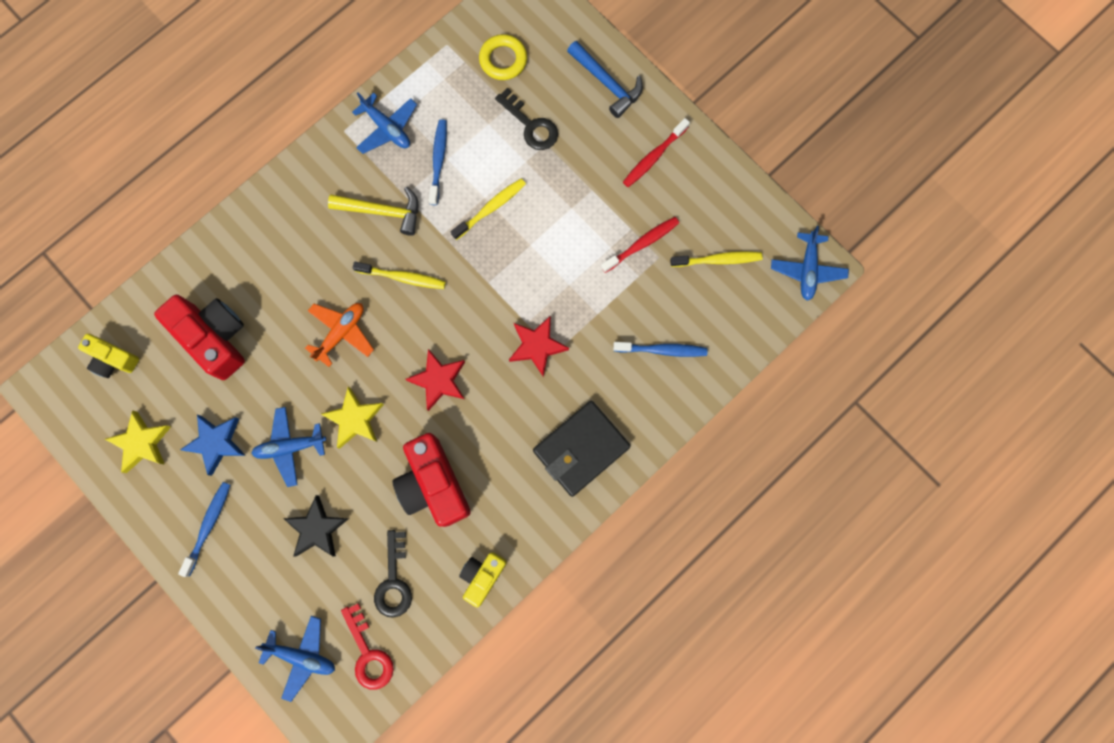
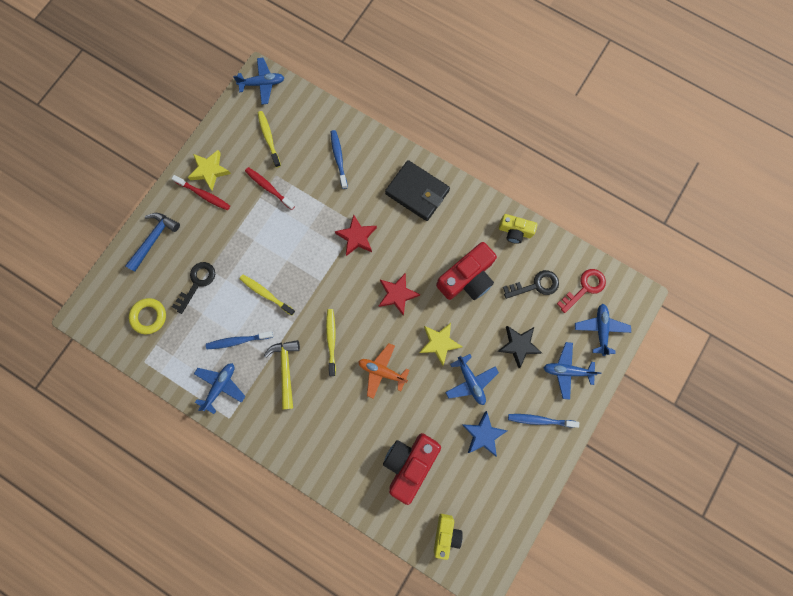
camera: 105 degrees left, 0 degrees up
yellow star [105,410,171,473] -> yellow star moved to [188,150,231,191]
none -> blue plane [544,342,602,400]

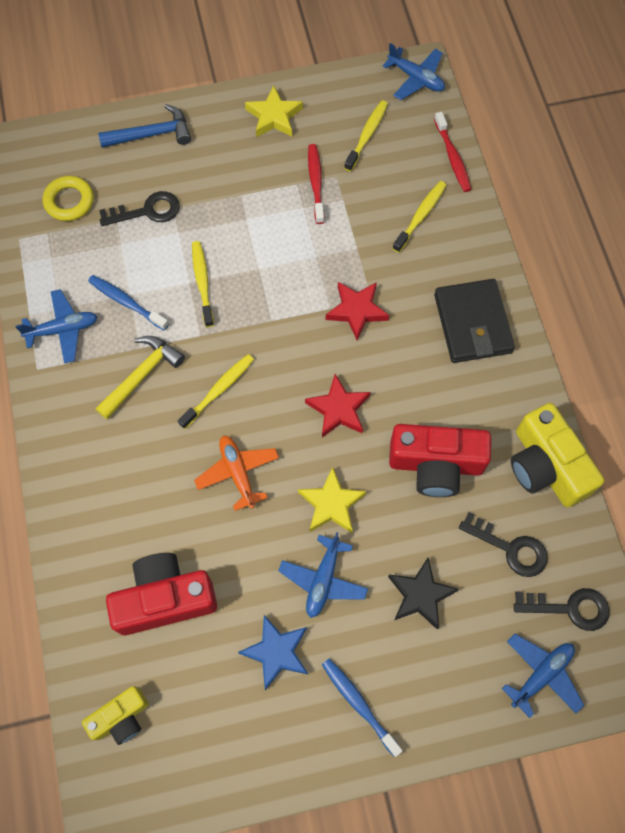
camera: 45 degrees right, 10 degrees down
red toothbrush [172,175,230,210] -> red toothbrush moved to [434,112,472,192]
blue toothbrush [331,130,348,189] -> yellow toothbrush [392,181,446,253]
yellow camera [499,214,537,244] -> yellow camera [511,403,604,507], size x1.71
blue plane [544,342,602,400] -> none
red key [557,269,606,313] -> black key [514,588,609,631]

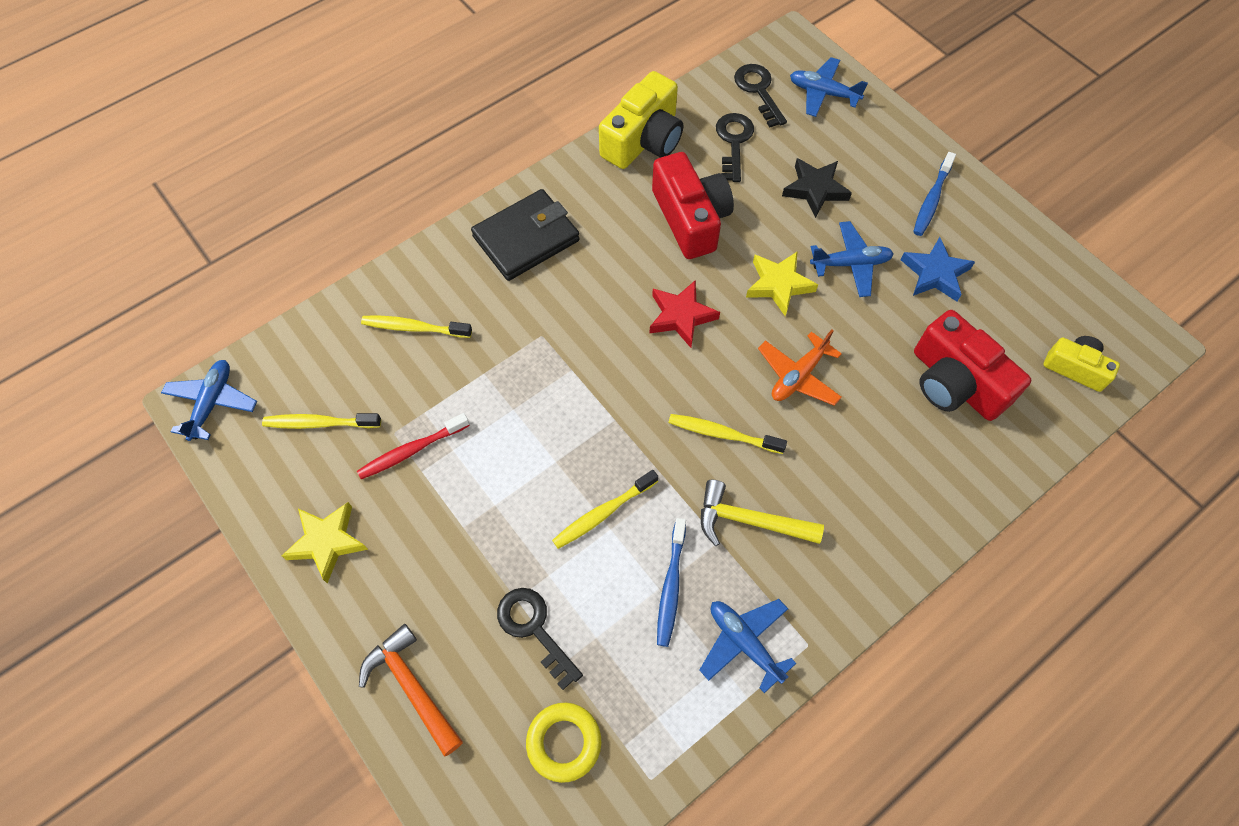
camera: 115 degrees left, 5 degrees down
blue hammer [98,104,191,148] -> orange hammer [359,624,463,757]
red star [326,282,389,340] -> none
red toothbrush [434,112,472,192] -> none

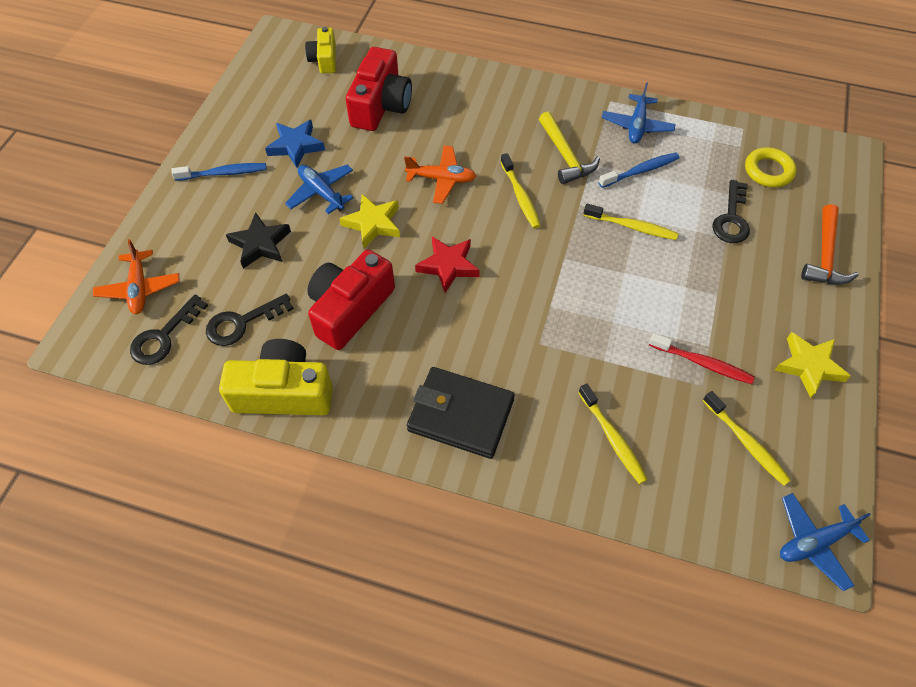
camera: 125 degrees left, 5 degrees down
blue plane [790,57,868,117] -> orange plane [93,239,180,314]

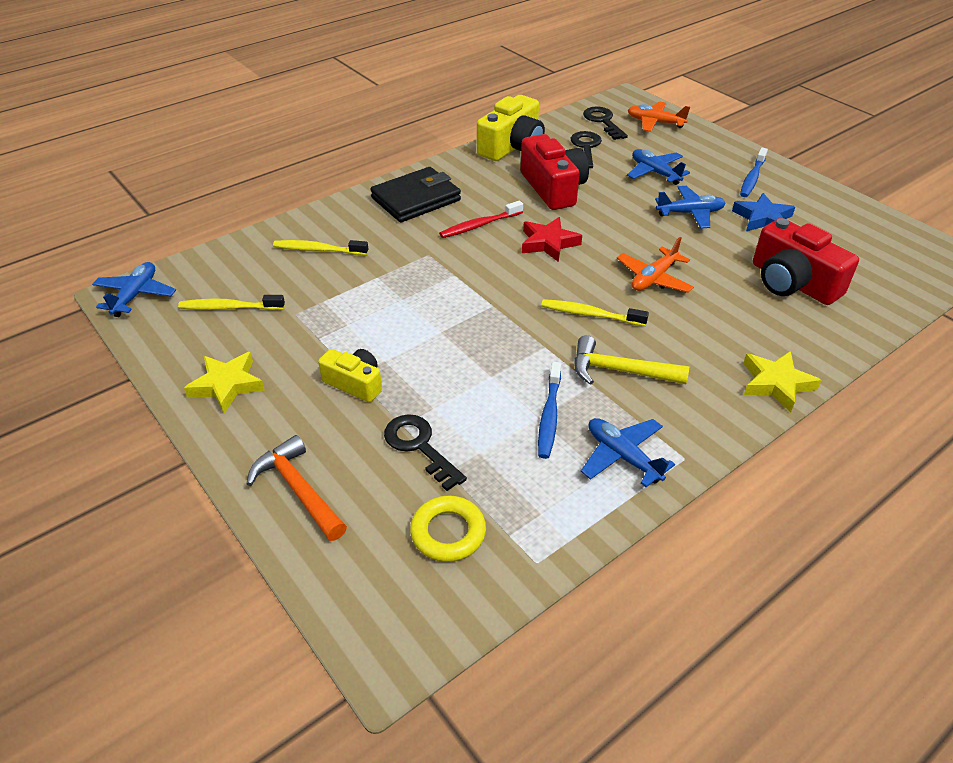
camera: 125 degrees right, 15 degrees down
black star [226,212,291,269] -> blue plane [627,149,690,185]
yellow camera [305,27,336,74] -> yellow camera moved to [318,349,382,402]
yellow star [339,194,400,248] -> yellow star moved to [743,351,821,412]
yellow toothbrush [583,204,678,240] -> none
red toothbrush [649,333,755,384] -> red toothbrush moved to [439,201,523,238]

